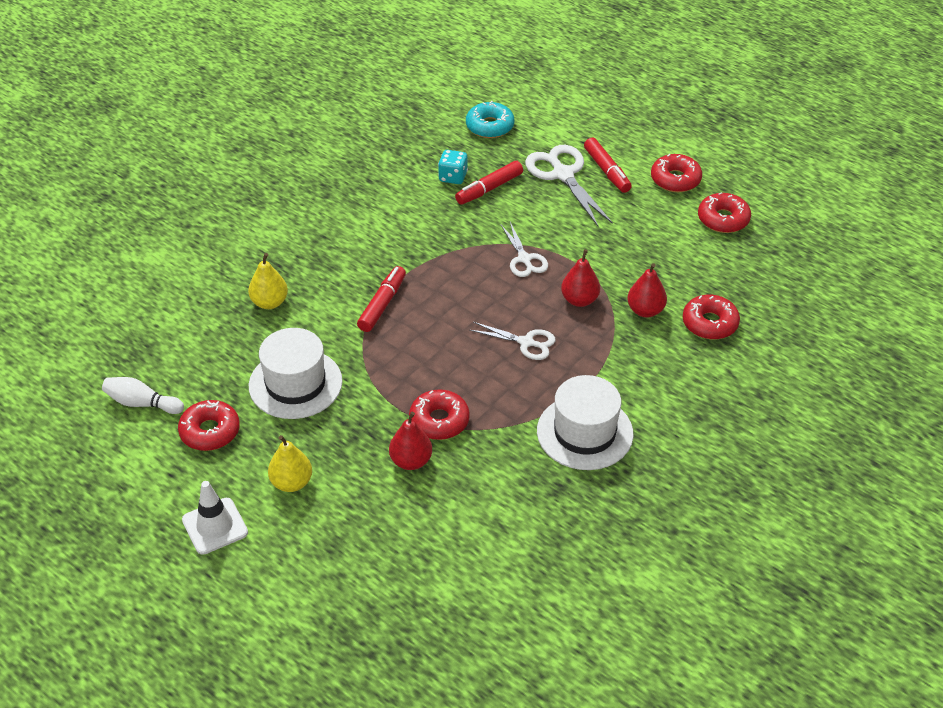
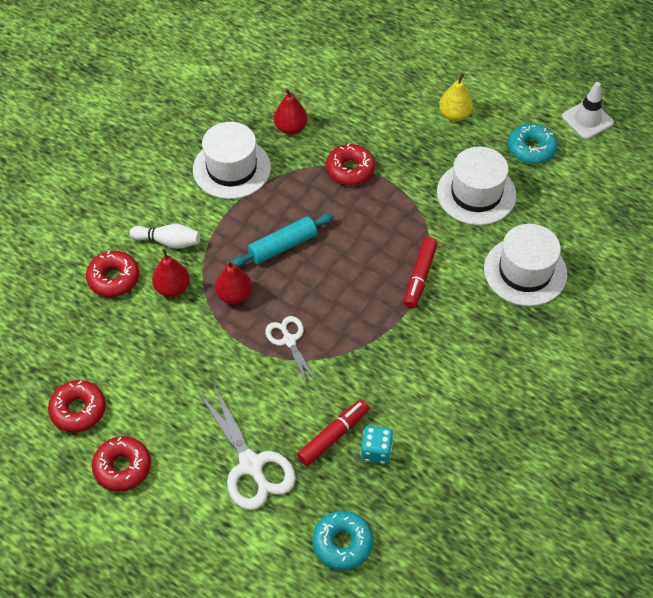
camera: 175 degrees right, 10 degrees up
white bowling pin [102,377,184,414] -> white bowling pin moved to [129,224,200,249]
red donut [178,400,240,451] -> turquoise donut [508,123,557,164]
white traffic cone [182,481,248,555] -> white traffic cone moved to [562,82,614,139]
yellow pear [248,253,288,309] -> white hat [484,224,567,306]
red pear [389,412,432,470] -> red pear moved to [274,88,307,135]
white scissors [470,322,556,360] -> turquoise rolling pin [231,213,334,267]
red marker [584,138,632,193] -> none

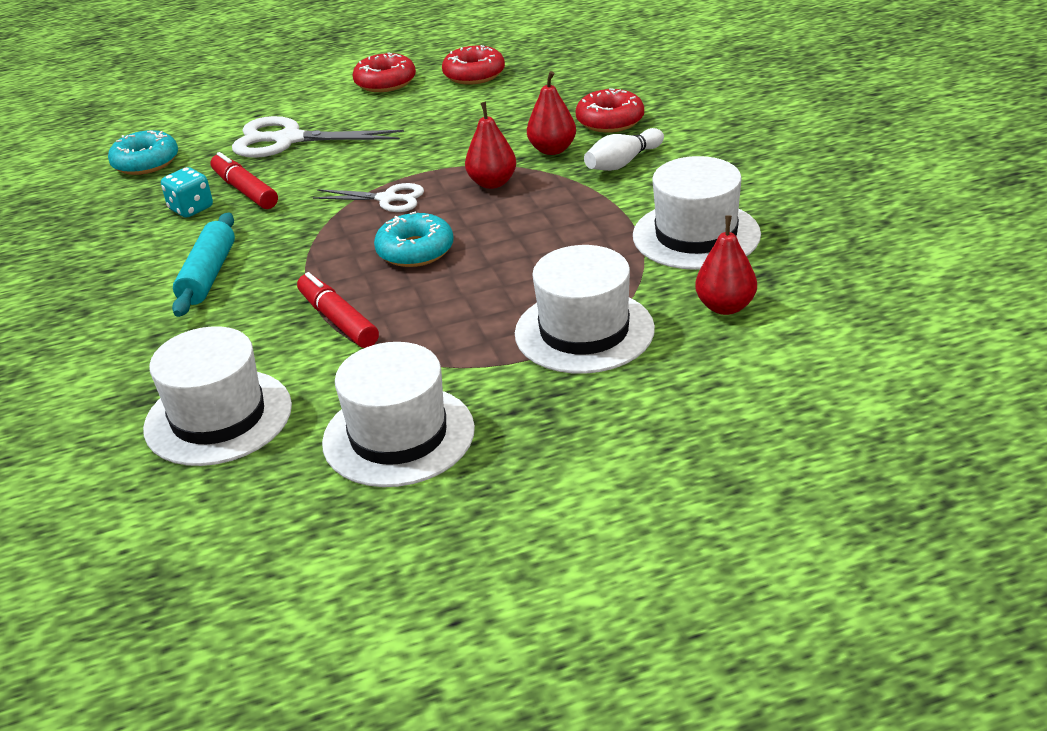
camera: 130 degrees right, 20 degrees down
turquoise rolling pin [231,213,334,267] -> turquoise rolling pin moved to [172,212,235,317]
red marker [297,399,369,466] -> red marker turned 150 degrees clockwise [210,152,278,209]
red donut [326,143,375,186] -> white hat [515,245,655,374]
yellow pear [439,73,473,121] -> none
turquoise donut [508,123,557,164] -> turquoise donut moved to [374,211,454,267]
white traffic cone [562,82,614,139] -> none

